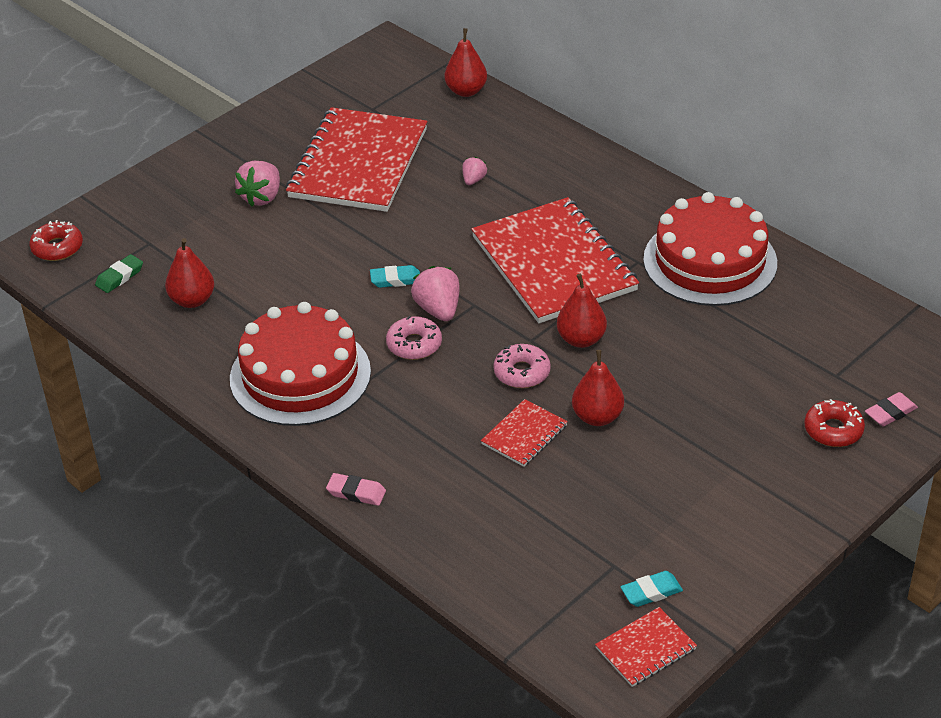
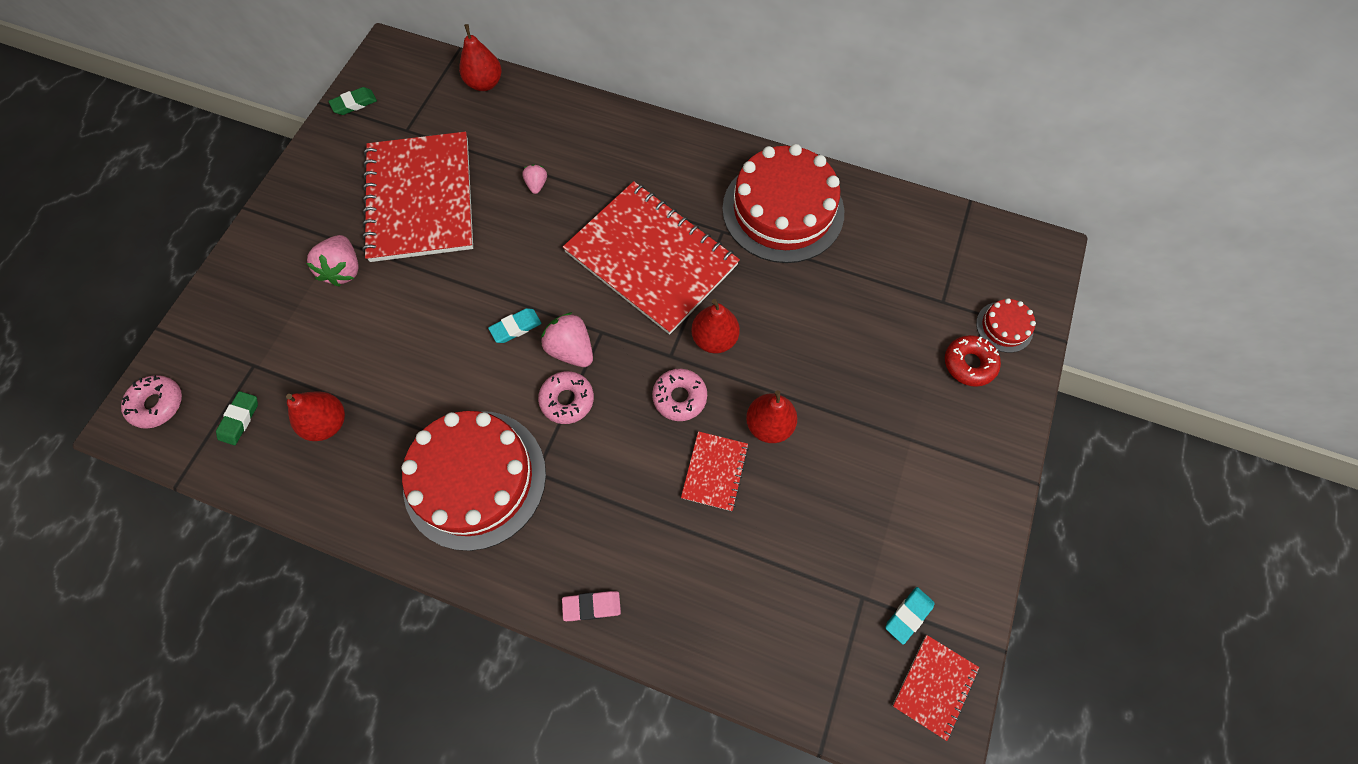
camera: 25 degrees left, 25 degrees up
red donut [29,220,83,261] -> pink donut [121,375,182,429]
pink eraser [865,392,918,427] -> red cake [976,298,1036,353]
none -> green eraser [328,87,377,115]

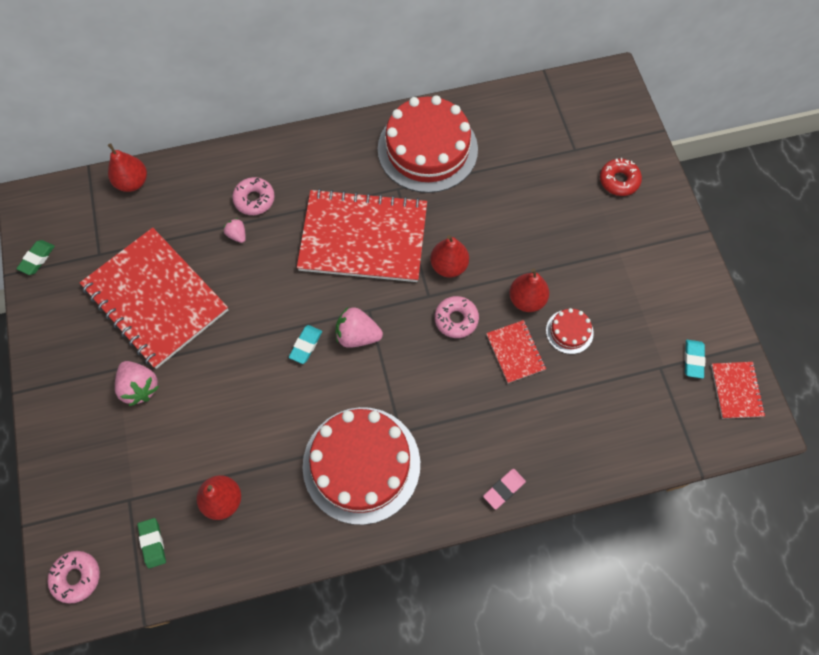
camera: 35 degrees left, 0 degrees up
pink donut [538,371,594,424] -> pink donut moved to [232,177,275,215]
red cake [976,298,1036,353] -> red cake moved to [546,308,594,354]

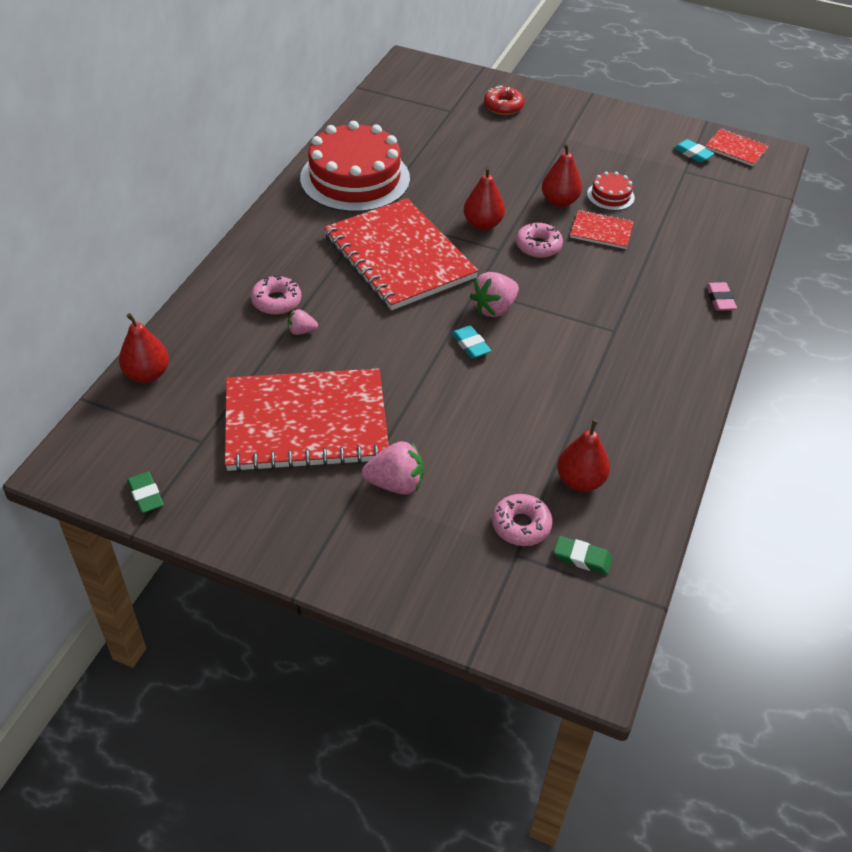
camera: 55 degrees left, 20 degrees down
pink donut [48,551,100,604] -> pink donut moved to [492,494,553,546]
red notebook [297,189,427,282] -> red notebook turned 75 degrees counterclockwise [324,198,478,310]
red cake [303,407,420,525] -> none

